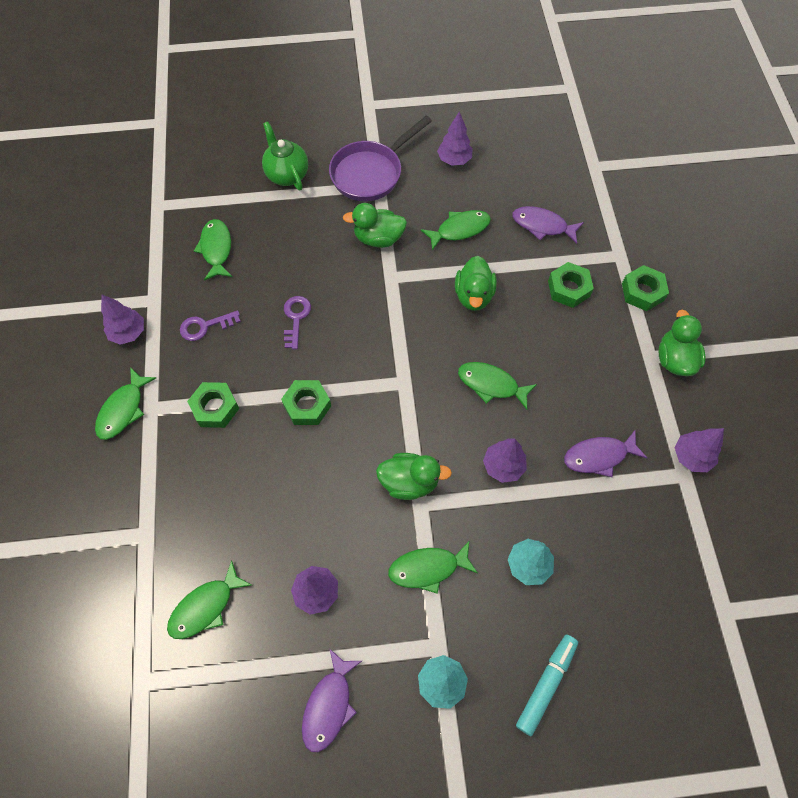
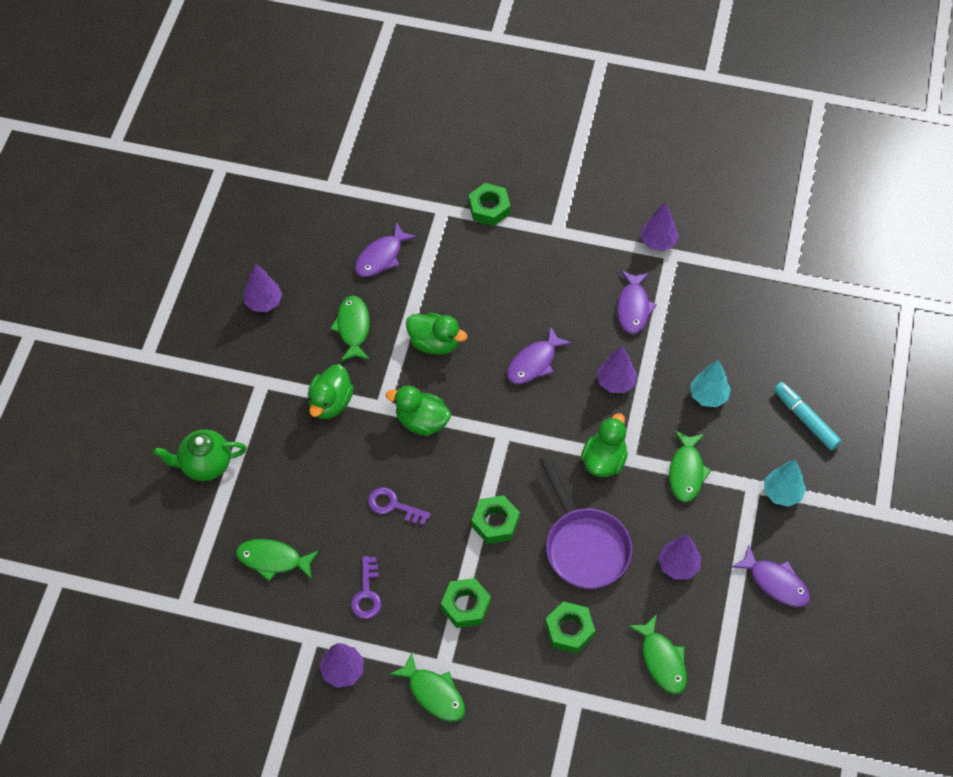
camera: 70 degrees left, 5 degrees down
purple pan [329,116,432,201] -> purple pan moved to [540,456,632,589]
green fish [458,362,537,410] -> purple fish [507,326,572,384]
green nut [548,262,594,308] -> green nut moved to [545,601,595,654]
green duck [658,310,706,376] -> green duck moved to [386,385,451,436]

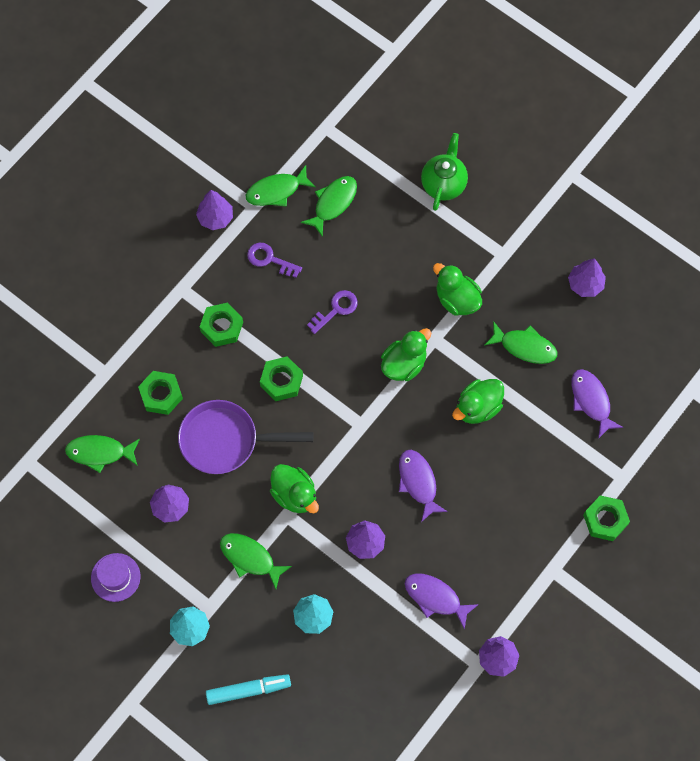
camera: 115 degrees right, 10 degrees up
green fish [389,652,465,722] -> green fish moved to [246,165,316,207]
purple fish [731,545,810,607] -> purple hat [91,553,141,602]

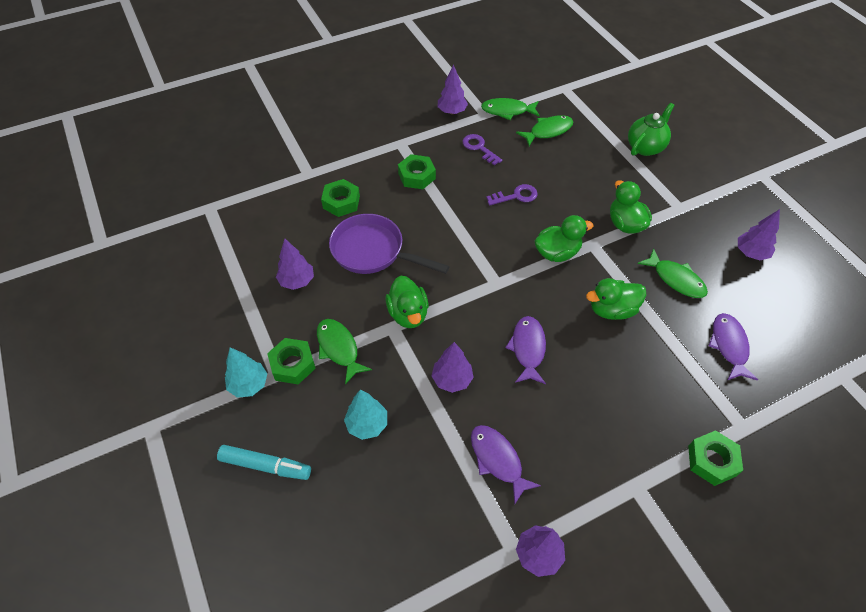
camera: 25 degrees right, 15 degrees down
green fish [65,435,140,473] -> none
purple hat [91,553,141,602] -> none
green nut [260,356,303,401] -> green nut moved to [267,338,316,384]

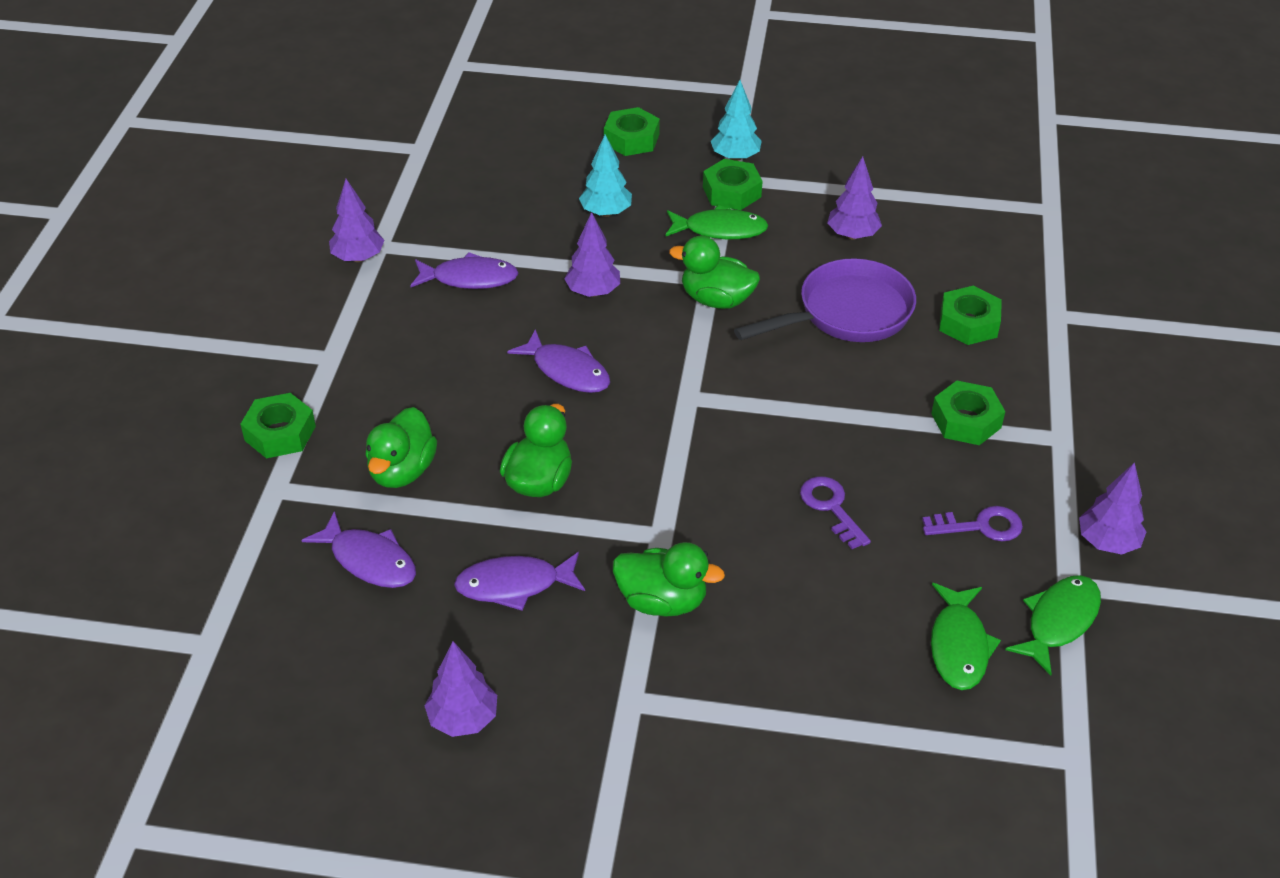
camera: 125 degrees right, 10 degrees down
turquoise marker [217,445,311,480] -> green nut [604,107,660,156]
purple key [486,184,538,205] -> purple key turned 135 degrees clockwise [800,476,871,549]
green duck [535,215,593,262] -> green duck moved to [366,407,437,488]
green teapot [628,103,674,156] -> none
green fish [638,248,708,298] -> purple fish [454,552,585,611]

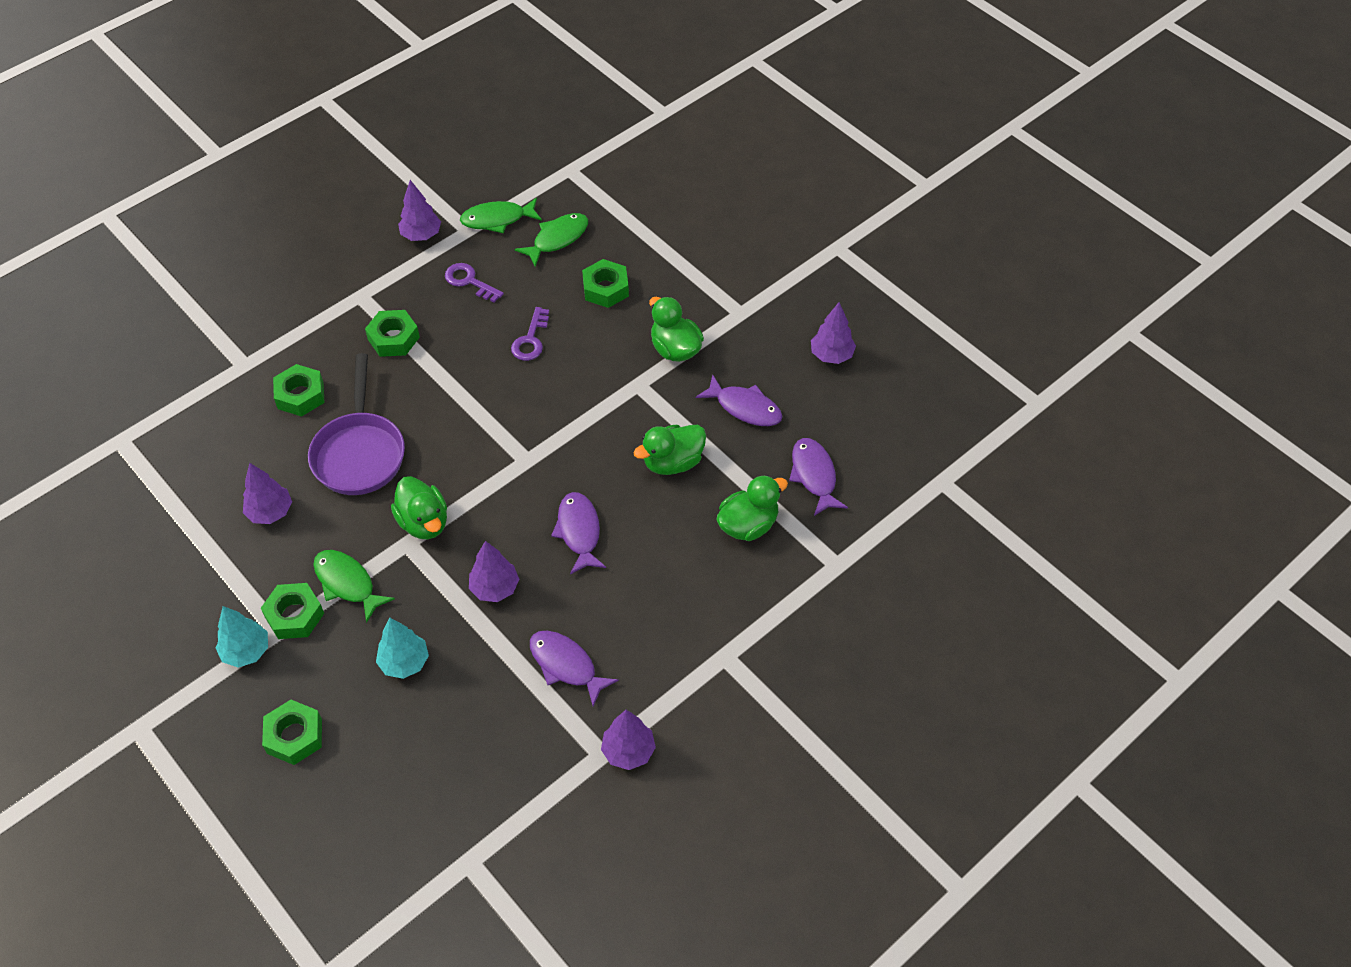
camera: 140 degrees left, 10 degrees up
green nut [240,393,316,458] -> green nut moved to [582,259,629,308]
purple pan [734,258,916,342] -> purple pan turned 105 degrees counterclockwise [308,353,405,495]

